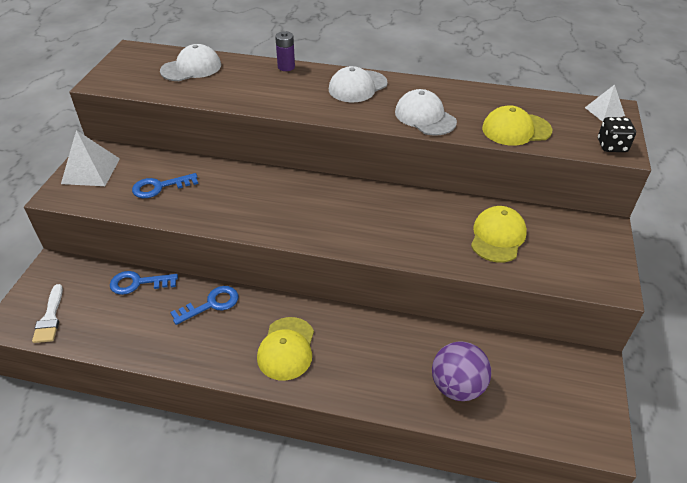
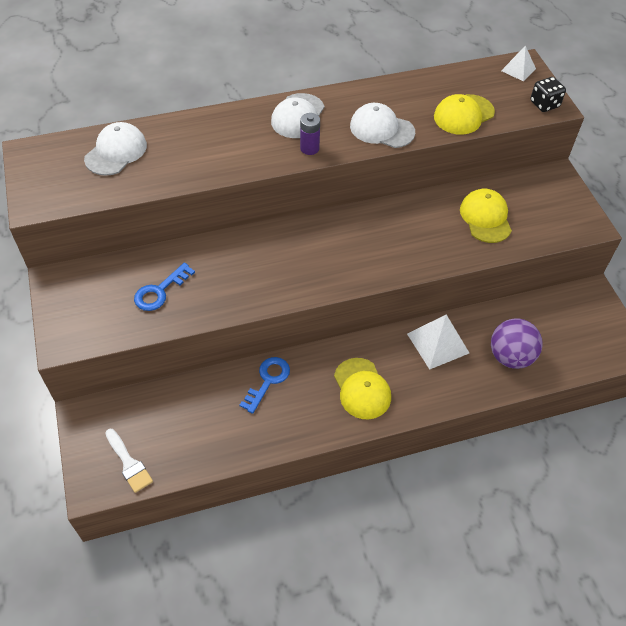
camera: 30 degrees left, 10 degrees up
white pyramid [61,130,120,186] -> white pyramid moved to [407,315,469,370]
blue key [110,271,178,295] -> none
purple battery [275,31,295,71] -> purple battery moved to [300,113,320,155]

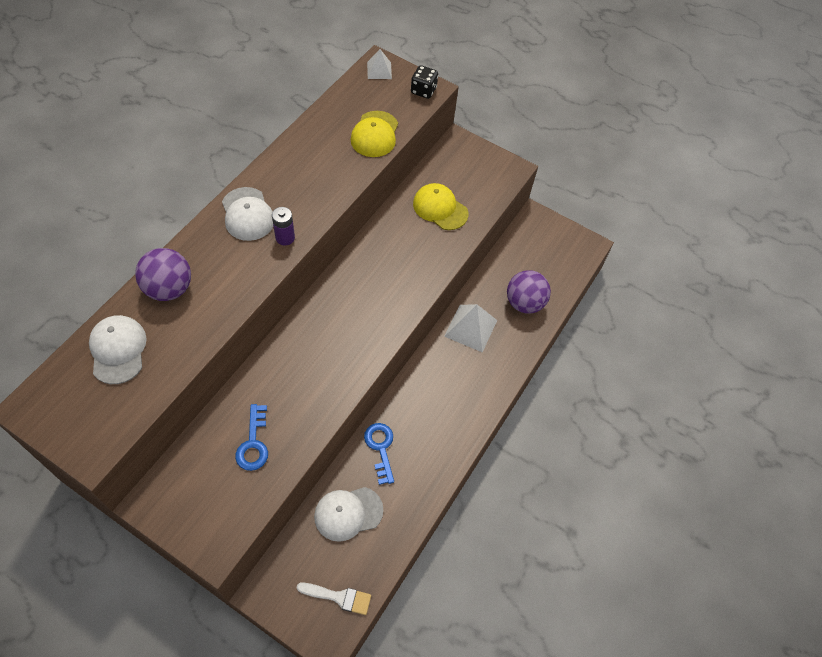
camera: 45 degrees left, 5 degrees up
yellow cap [334,358,391,419] -> none
white cap [350,103,415,148] -> white cap moved to [314,487,383,542]
none -> purple ball [135,248,191,301]

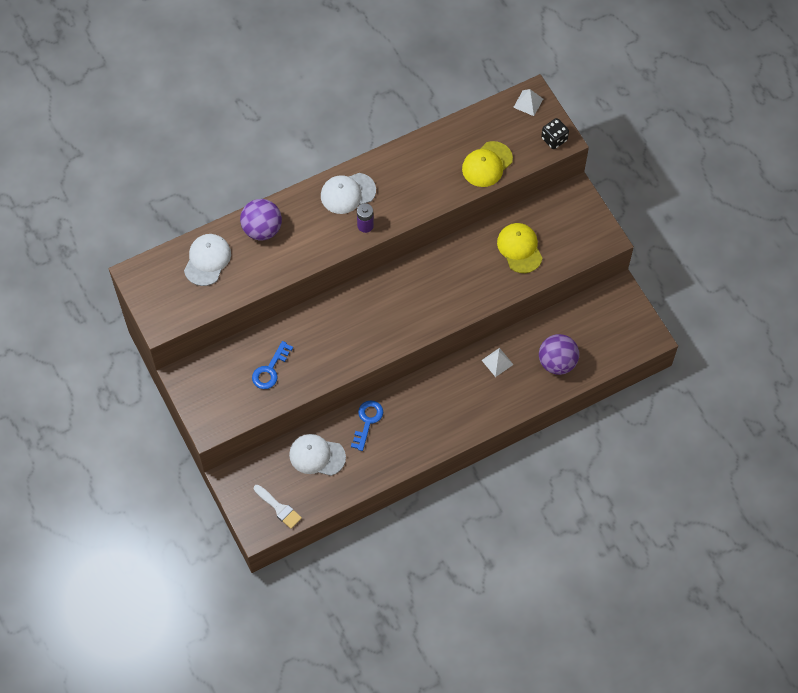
camera: 35 degrees right, 5 degrees up
white cap [222,187,273,241] -> white cap turned 60 degrees clockwise [321,173,376,214]
white pyramid [444,304,497,353] -> white pyramid [482,348,514,377], size x0.61

